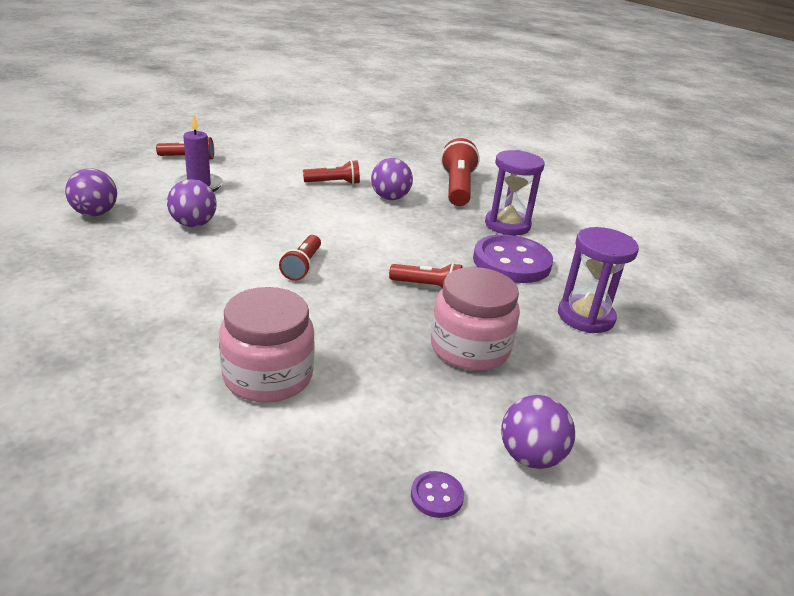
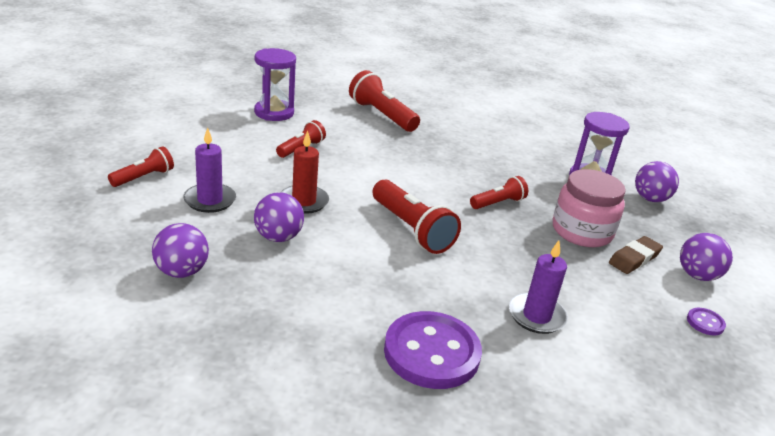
camera: 45 degrees left, 0 degrees up
pink jar [219,287,315,403] -> purple candle [509,240,568,334]
red flashlight [279,235,321,281] -> red flashlight [372,180,461,254], size x1.68
purple ball [371,158,413,200] -> purple ball moved to [635,161,679,202]
purple button [473,235,553,283] -> purple button moved to [384,311,482,389]
purple hourglass [485,150,545,236] -> purple hourglass moved to [254,48,296,121]
none -> red candle [281,131,329,214]
none -> brown eraser [609,236,663,274]

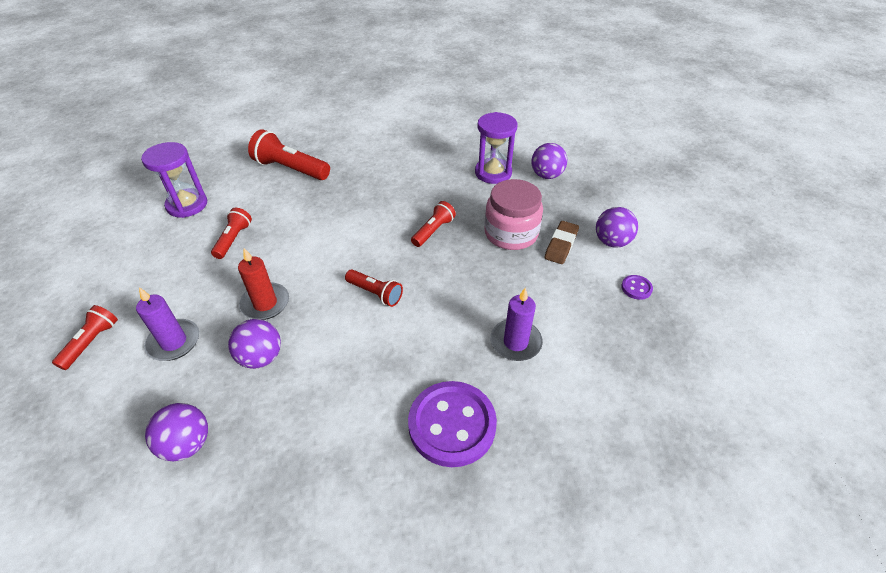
camera: 20 degrees left, 15 degrees up
red flashlight [372,180,461,254] -> red flashlight [345,269,403,307], size x0.60

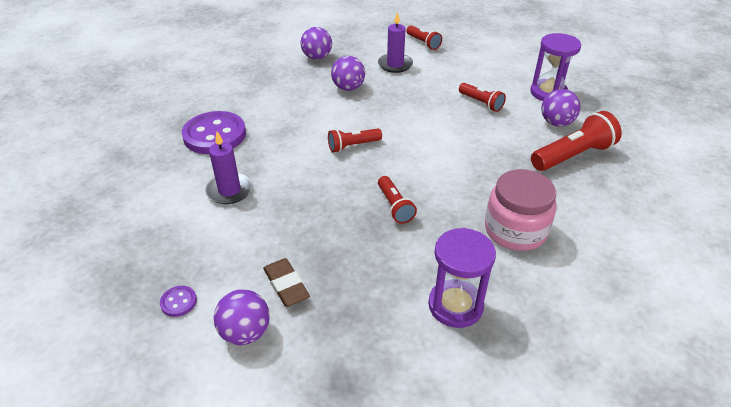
camera: 125 degrees right, 5 degrees down
red candle [238,248,289,320] -> none
pink jar [485,179,543,250] -> pink jar moved to [485,169,557,251]
purple ball [531,143,567,179] -> purple ball moved to [541,89,581,127]

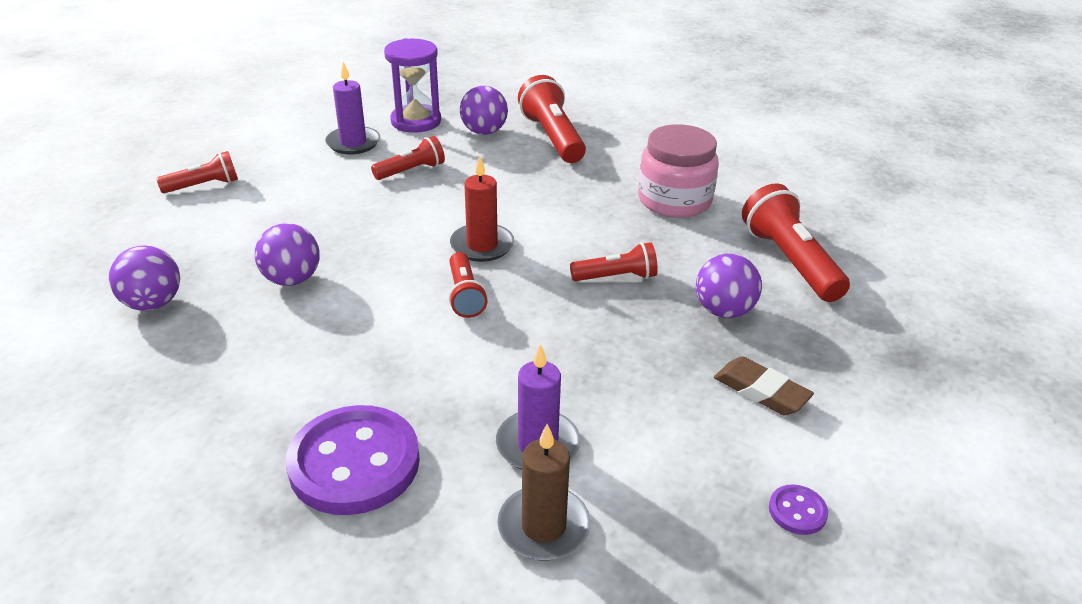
camera: 80 degrees left, 5 degrees down
purple ball [214,289,270,345] -> purple ball moved to [696,254,762,318]
brown eraser [263,258,310,307] -> brown eraser turned 60 degrees clockwise [714,356,814,416]
purple candle [378,12,413,73] -> purple candle moved to [325,62,380,154]
purple hourglass [428,228,496,328] -> red flashlight [742,183,850,302]
none -> red candle [450,156,514,262]
none -> brown candle [497,424,591,561]

